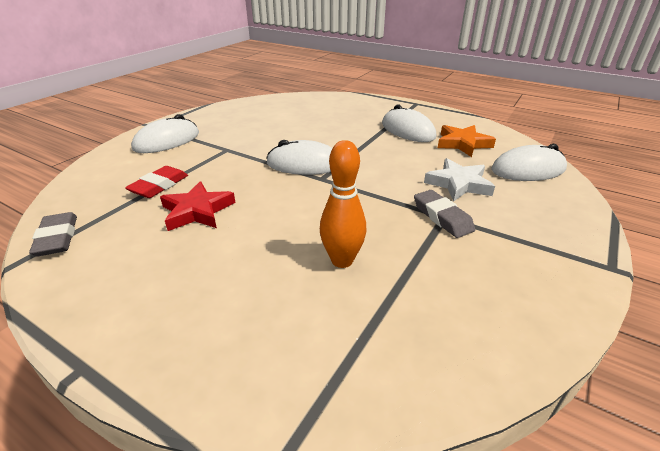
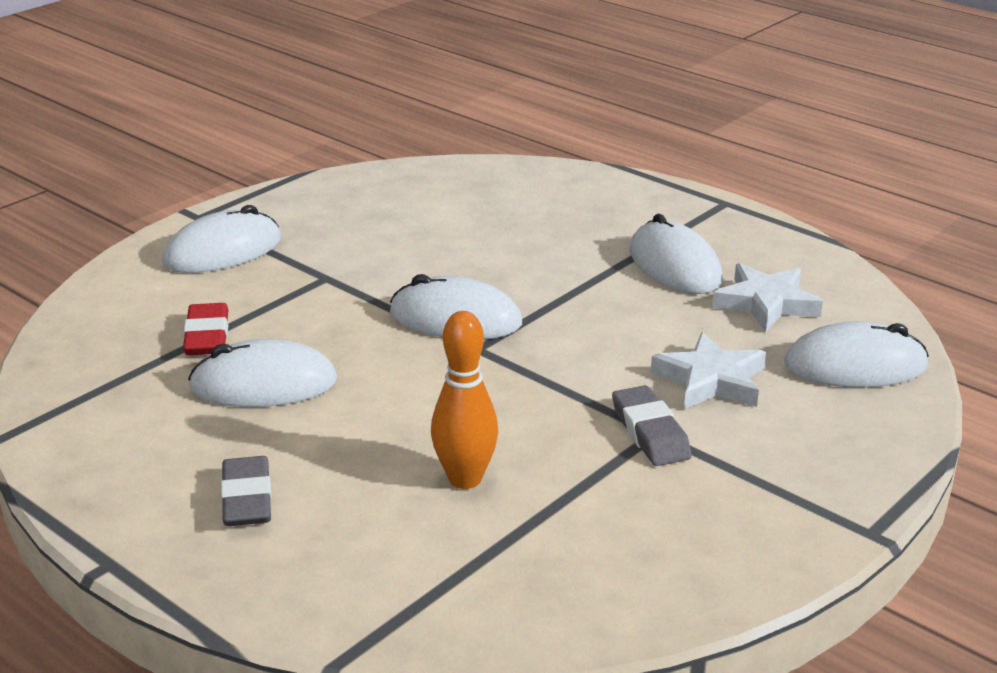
camera: 10 degrees right, 5 degrees down
grey eraser [29,212,77,256] -> grey eraser moved to [221,456,272,526]
red eraser [125,166,188,198] -> red eraser turned 45 degrees counterclockwise [183,303,228,355]
red star [160,181,235,231] -> white mouse [188,339,338,407]
orange star [438,125,496,157] -> white star [712,263,823,332]

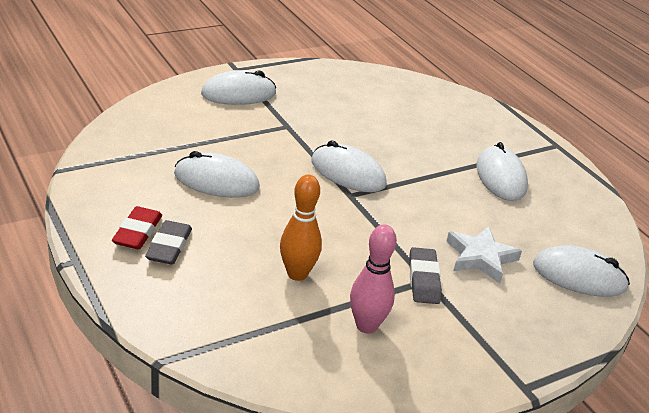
camera: 15 degrees right, 5 degrees up
red eraser [183,303,228,355] -> red eraser moved to [112,206,162,249]
white star [712,263,823,332] -> none
none -> pink bowling pin [350,225,397,334]

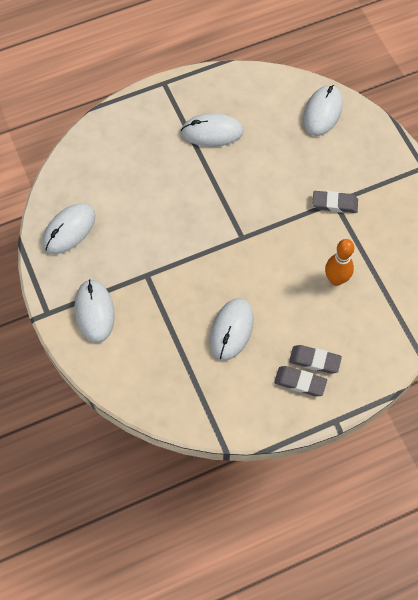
camera: 80 degrees left, 30 degrees up
red eraser [112,206,162,249] -> grey eraser [274,366,327,397]
white mouse [311,141,387,192] -> white mouse moved to [42,203,96,254]
pink bowling pin [350,225,397,334] -> none
white star [446,226,522,283] -> none

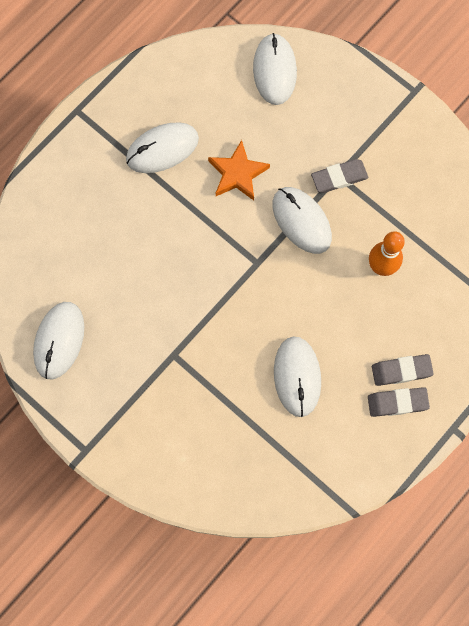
camera: 25 degrees left, 10 degrees up
white mouse [75,279,115,343] -> white mouse moved to [272,187,332,254]
none -> orange star [208,140,270,201]

